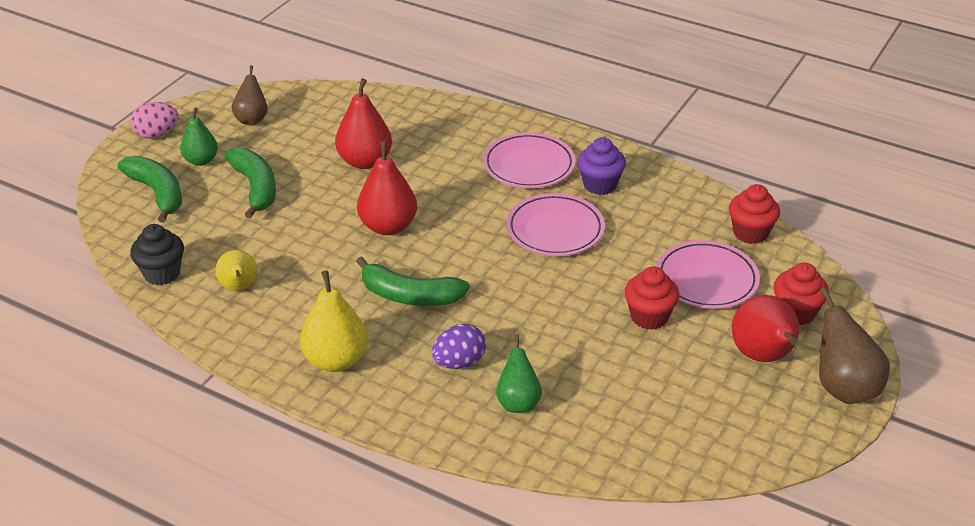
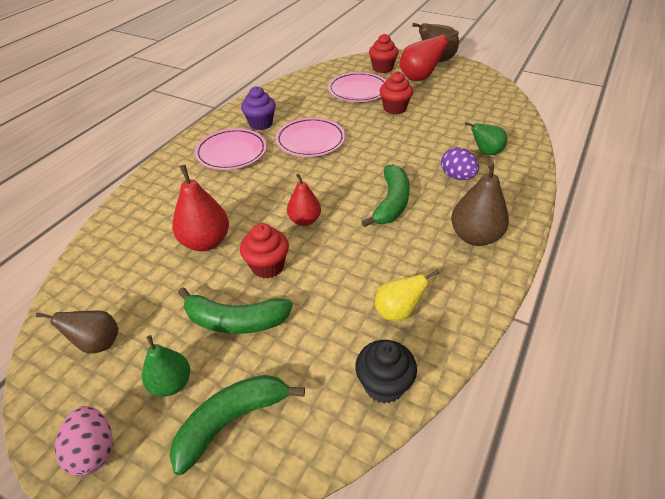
camera: 90 degrees left, 5 degrees up
green banana [224,148,276,219] -> green banana turned 150 degrees counterclockwise [178,287,293,334]
yellow pear [300,270,368,372] -> brown pear [451,161,509,246]
red pear [357,140,417,235] -> red pear [287,174,321,226], size x0.66
red cupcake [729,184,780,244] -> red cupcake moved to [240,223,289,278]

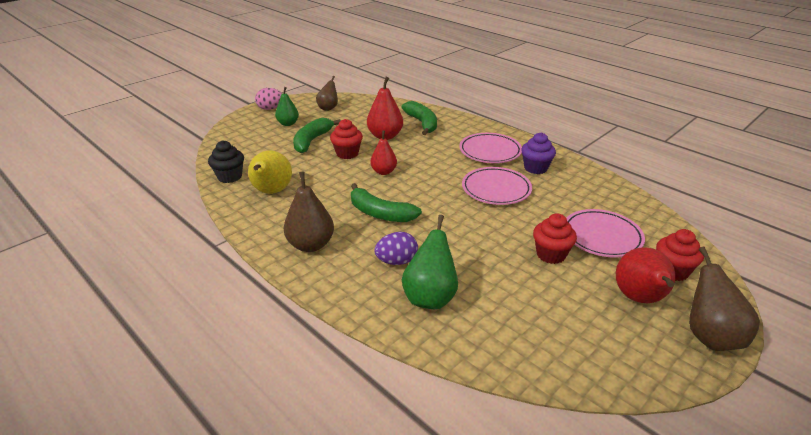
camera: 105 degrees right, 10 degrees down
green banana [169,375,305,475] -> green banana moved to [402,101,437,135]
yellow pear [375,270,439,321] -> yellow pear [248,151,292,194], size x1.53
green pear [465,122,507,155] -> green pear [402,215,458,309], size x1.53

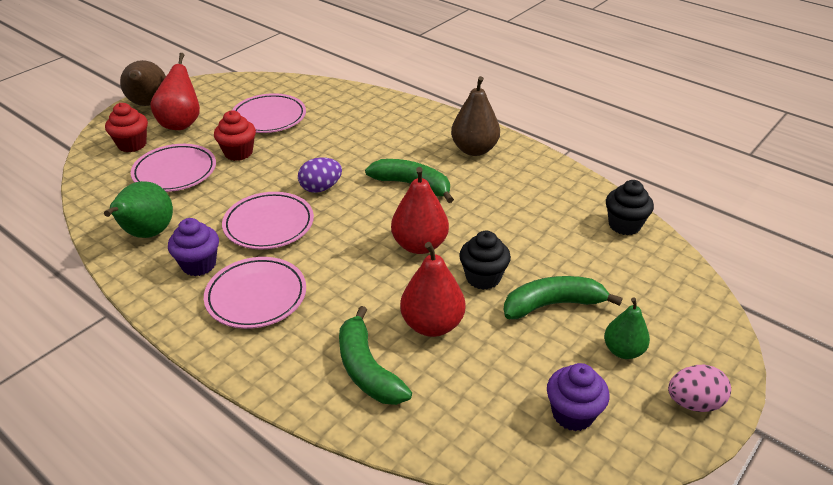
camera: 175 degrees right, 5 degrees up
yellow pear [248,151,292,194] -> none
green banana [293,118,341,153] -> green banana turned 120 degrees counterclockwise [504,276,623,319]
brown pear [316,76,338,111] -> purple cupcake [547,363,609,431]
red cupcake [330,119,363,159] -> black cupcake [459,231,511,290]
red pear [370,131,397,175] -> red pear [391,167,449,254], size x1.53
purple egg [374,232,418,265] -> purple egg moved to [298,157,342,193]
green pear [402,215,458,309] -> green pear moved to [104,181,173,238]
none -> pink plate [232,93,306,133]

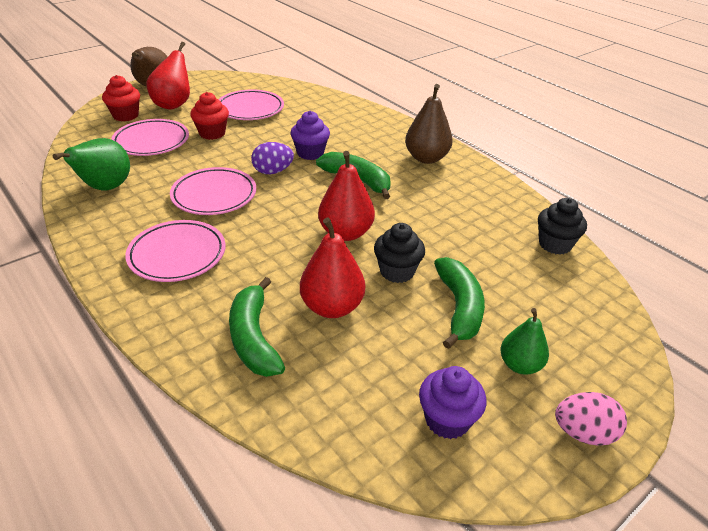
camera: 10 degrees right, 0 degrees up
purple cupcake [168,218,219,276] -> purple cupcake moved to [290,111,330,160]
green banana [504,276,623,319] -> green banana turned 90 degrees clockwise [434,257,485,349]

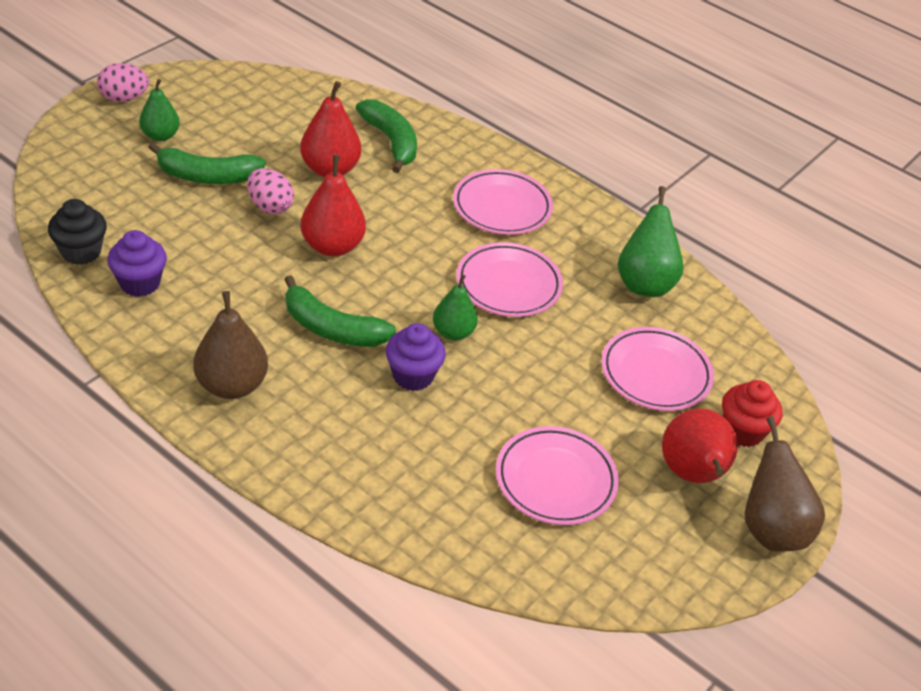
camera: 165 degrees right, 5 degrees up
red cupcake [190,92,229,140] -> none
purple egg [251,142,294,174] -> green pear [433,274,478,340]
black cupcake [374,223,425,283] -> pink egg [247,168,294,214]
purple cupcake [419,366,486,439] -> purple cupcake moved to [107,230,167,297]
green banana [434,257,485,349] -> green banana turned 75 degrees counterclockwise [148,142,266,184]

